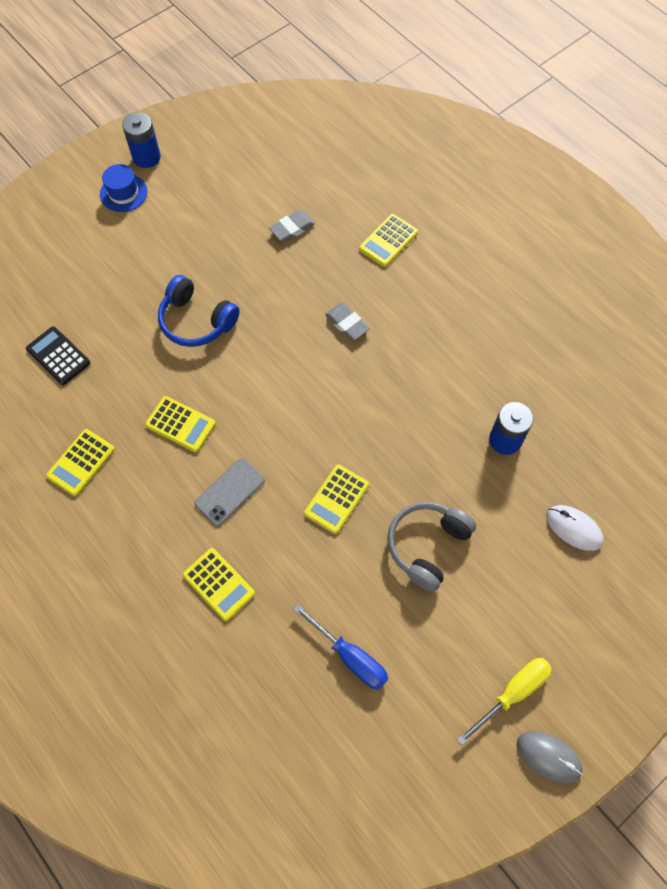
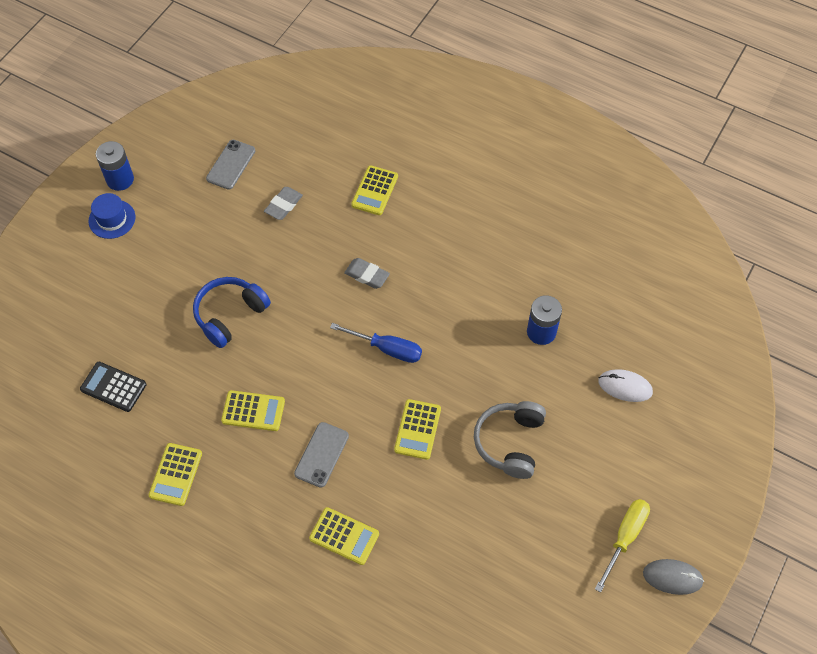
camera: 20 degrees left, 5 degrees down
blue headphones [158,275,240,347] -> blue headphones turned 120 degrees clockwise [193,277,271,348]
blue screwdriver [293,604,388,689] -> blue screwdriver moved to [330,323,422,363]
none -> grey phone [206,140,255,190]

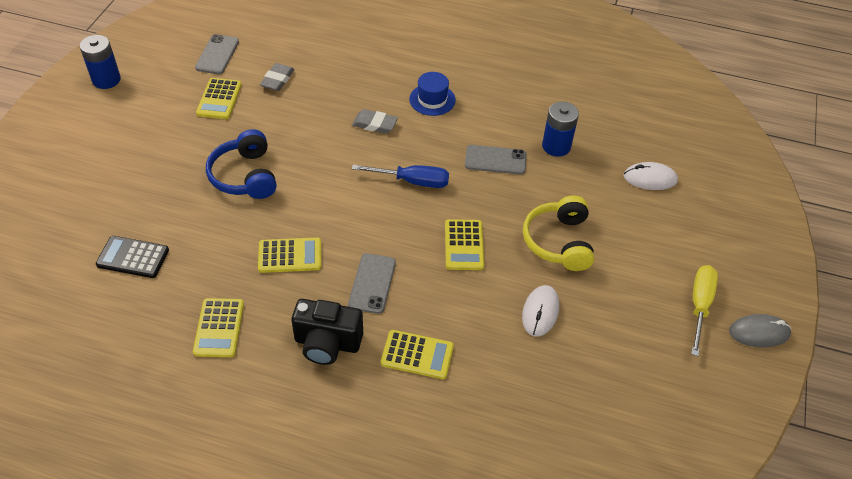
camera: 15 degrees left, 10 degrees down
blue hat [89,193,135,239] -> blue hat moved to [409,72,456,116]
blue headphones [193,277,271,348] -> blue headphones turned 45 degrees counterclockwise [206,129,277,199]
yellow calculator [351,165,398,215] -> yellow calculator moved to [196,78,242,119]
grey headphones [474,401,546,479] -> yellow headphones [523,195,594,271]
none -> black camera [291,299,363,365]
none -> grey phone [465,145,526,174]
none -> white mouse [522,285,559,337]

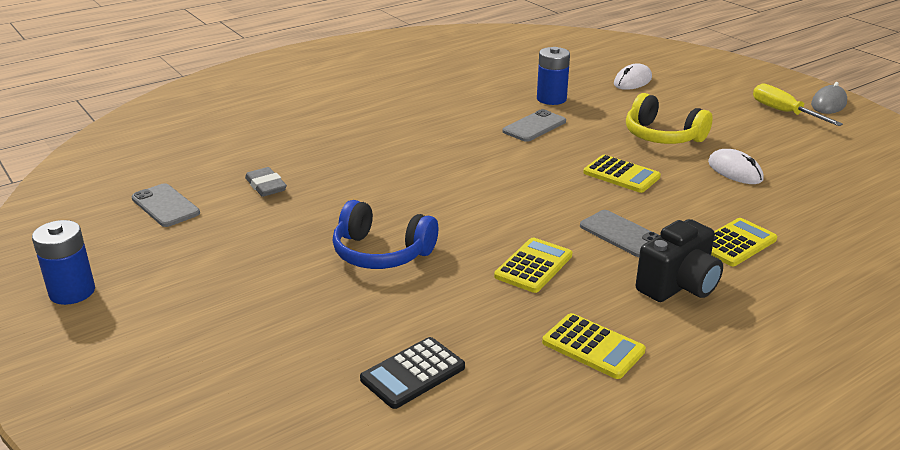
camera: 50 degrees left, 20 degrees down
yellow calculator [196,78,242,119] -> none
grey eraser [352,109,398,134] -> none
blue screwdriver [352,164,449,188] -> none
blue hat [409,72,456,116] -> none

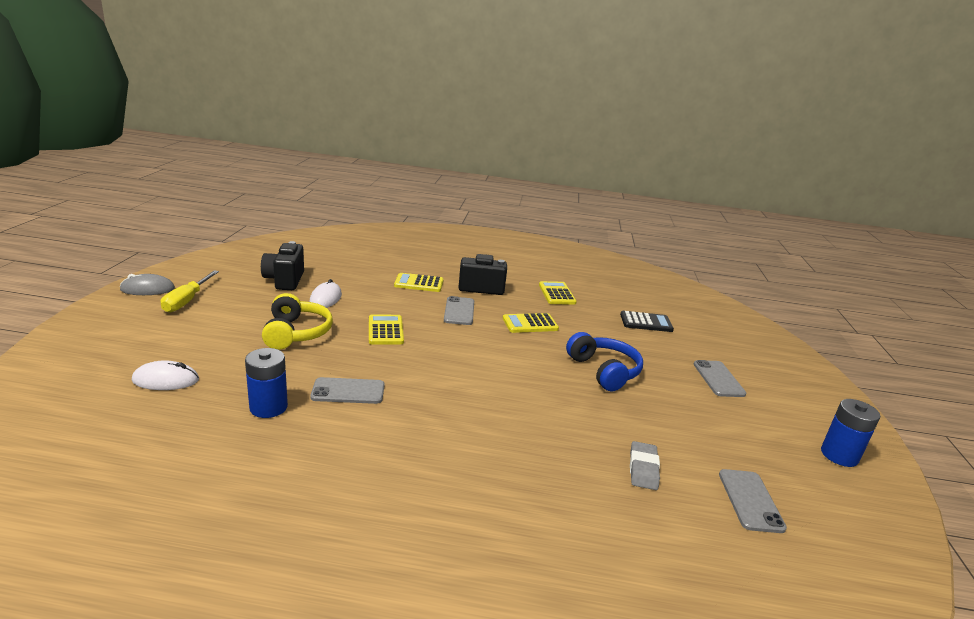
camera: 140 degrees left, 5 degrees down
none -> black camera [261,241,304,290]
none -> grey phone [693,360,746,397]

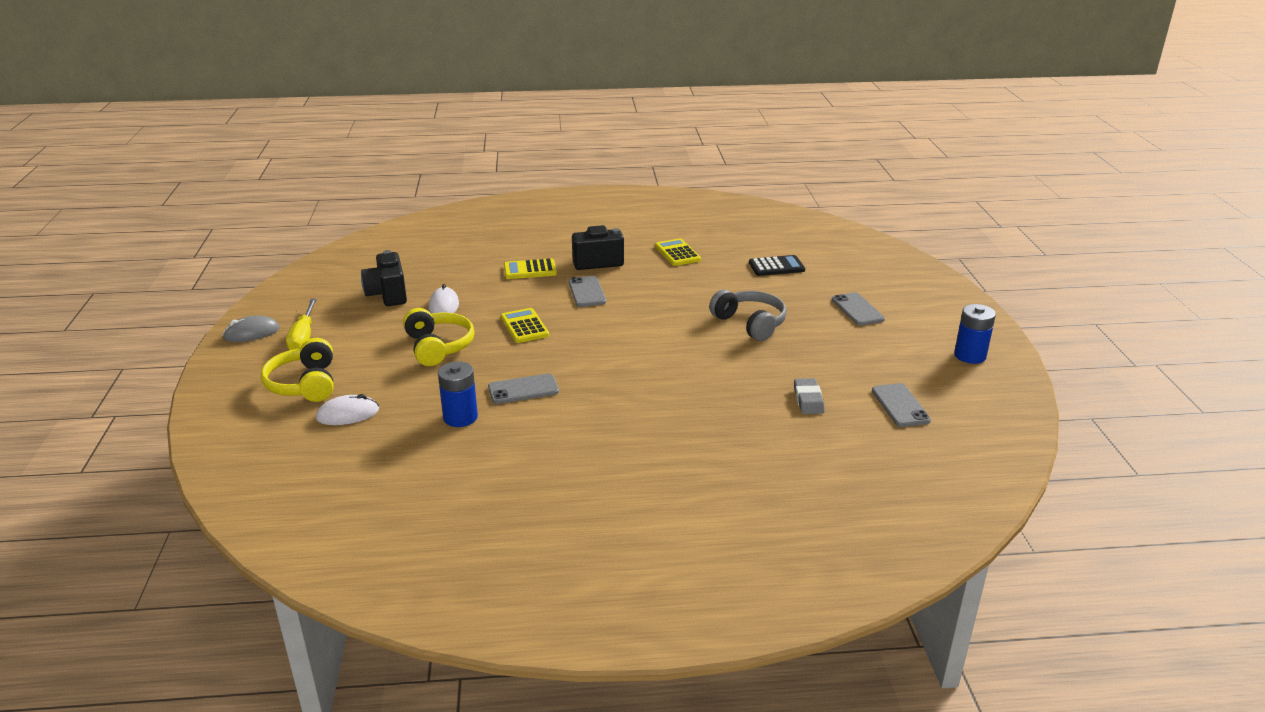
camera: 10 degrees left, 5 degrees up
yellow calculator [503,313,559,333] -> none
blue headphones [566,332,643,391] -> grey headphones [709,290,787,341]
none -> yellow headphones [261,338,334,402]

